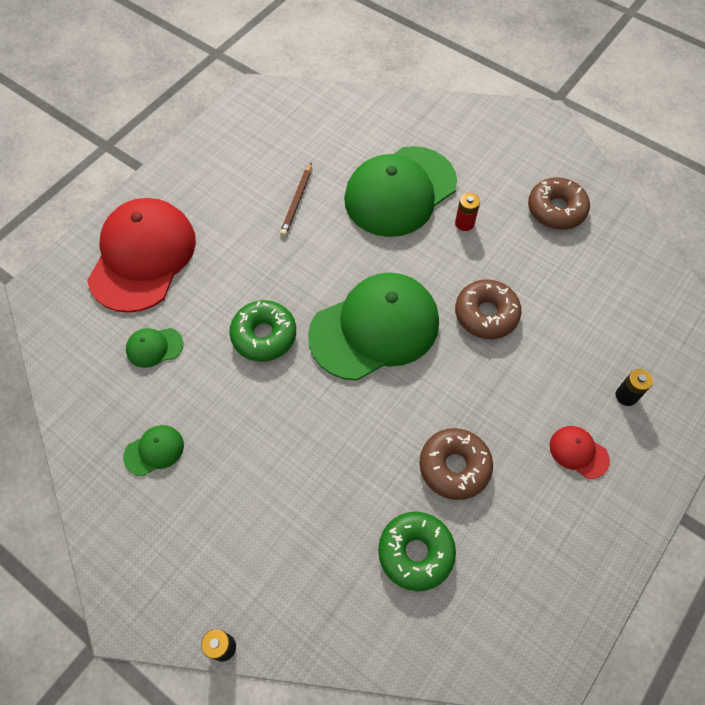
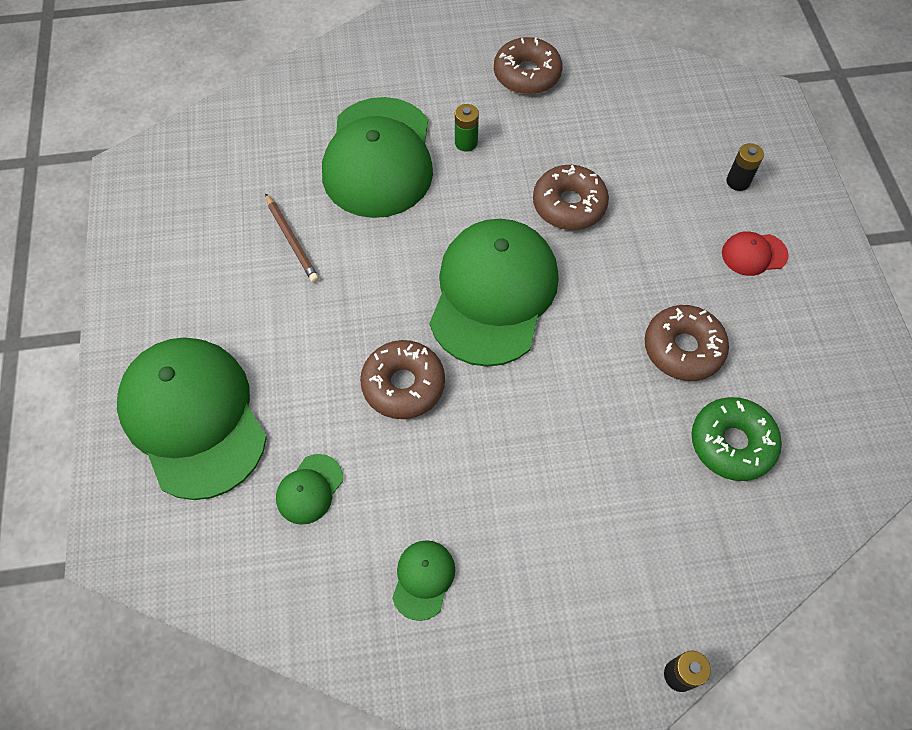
camera: 45 degrees left, 0 degrees up
red cap [87,198,196,313] -> green cap [117,337,267,500]
green donut [229,300,296,362] -> brown donut [360,340,445,419]
red battery [455,193,480,231] -> green battery [455,104,479,152]

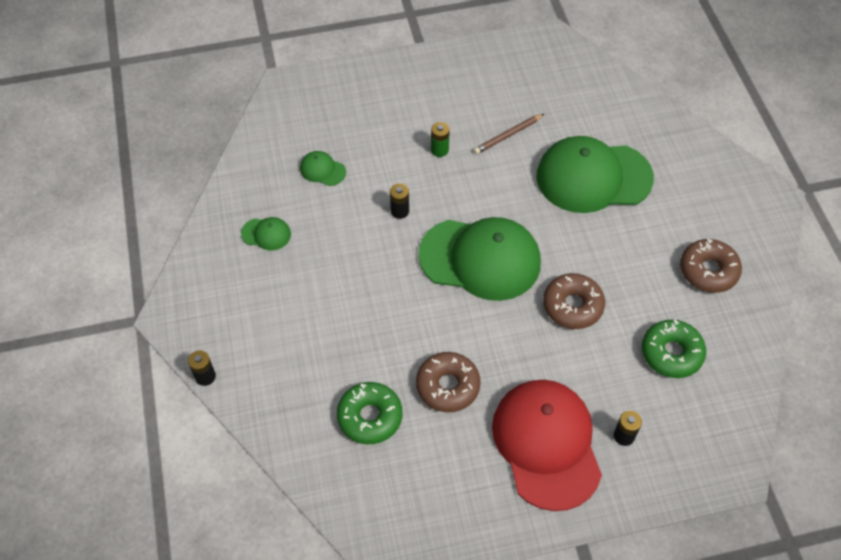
camera: 85 degrees right, 5 degrees down
green cap [117,337,267,500] -> none
brown donut [360,340,445,419] -> black battery [390,184,409,219]
green battery [455,104,479,152] -> green battery moved to [431,122,450,157]
red cap [722,231,789,276] -> red cap [492,380,602,511], size x2.42
none -> green donut [642,320,706,378]

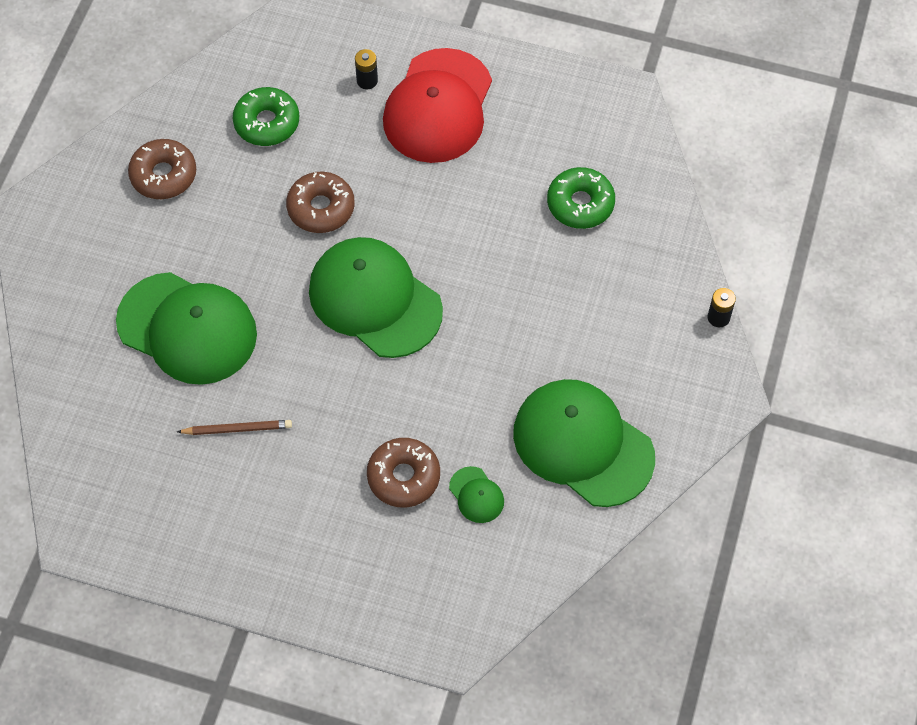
camera: 150 degrees left, 5 degrees up
green cap [241,217,291,251] -> green cap [513,379,655,507], size x2.42
black battery [390,184,409,219] -> none
brown donut [416,352,481,412] -> brown donut moved to [367,438,440,508]
green battery [431,122,450,157] -> none

